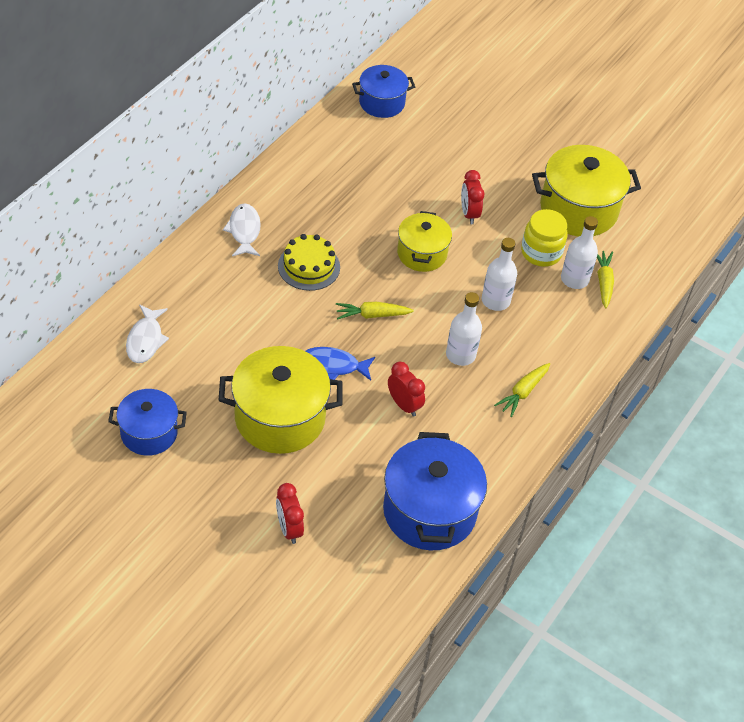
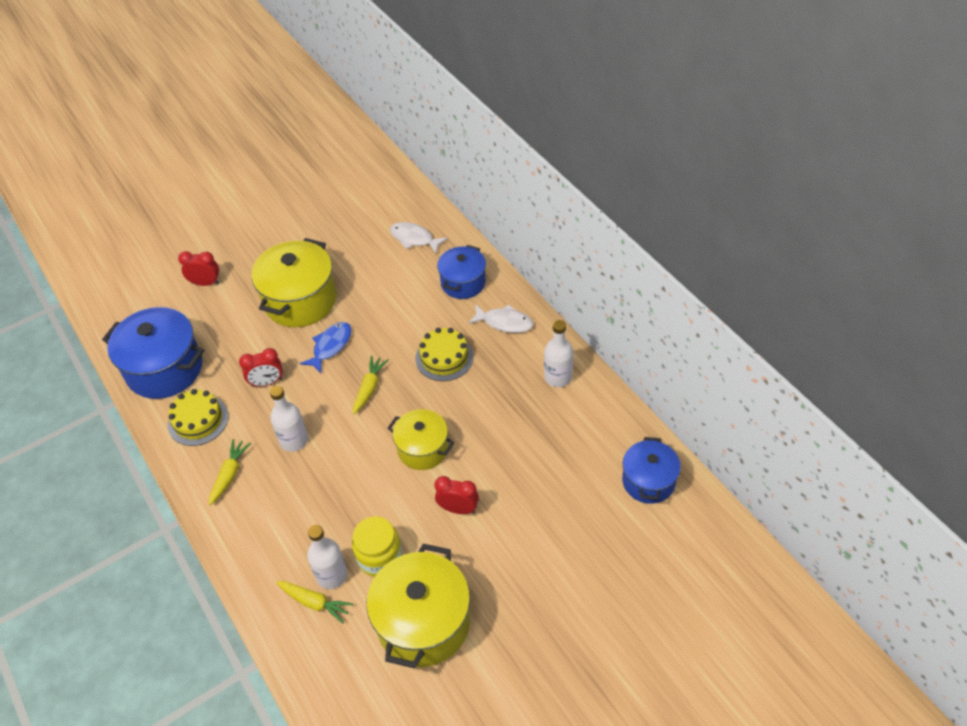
camera: 120 degrees right, 0 degrees up
blue pot [108,389,187,456] -> blue pot moved to [437,245,486,299]
white bottle [482,238,517,311] -> white bottle moved to [544,320,573,387]
yellow carrot [494,363,550,417] -> yellow carrot turned 45 degrees clockwise [209,439,251,505]
none -> yellow cake [168,389,228,446]

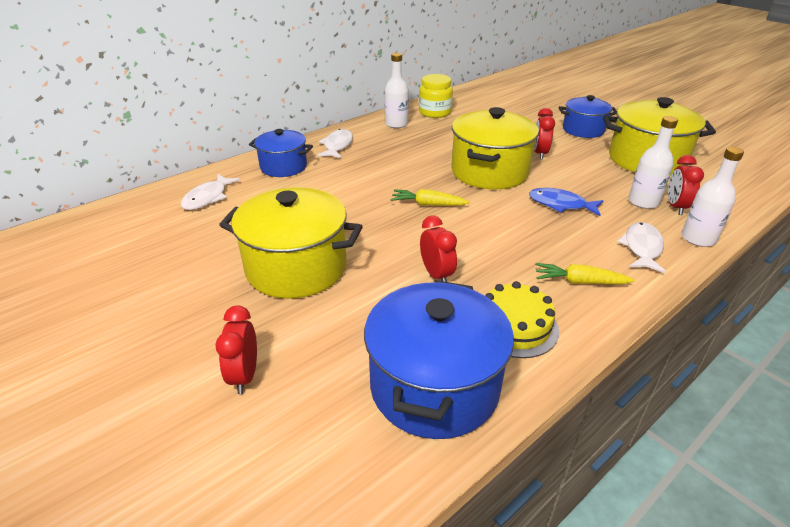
camera: 100 degrees left, 15 degrees down
white bottle [270,386,308,452] -> white bottle moved to [681,147,744,247]
yellow carrot [276,581,354,624] -> red clock [668,155,704,215]
blue fish [300,322,351,373] -> blue fish moved to [529,188,604,216]
yellow jar [352,516,402,577] -> yellow jar moved to [419,74,453,118]
yellow pot [388,409,455,470] -> yellow pot [451,107,539,190], size x1.63
yellow cake [415,328,474,381] -> none
blue pot [622,437,681,504] -> blue pot moved to [559,95,617,138]
none -> white fish [617,222,666,273]

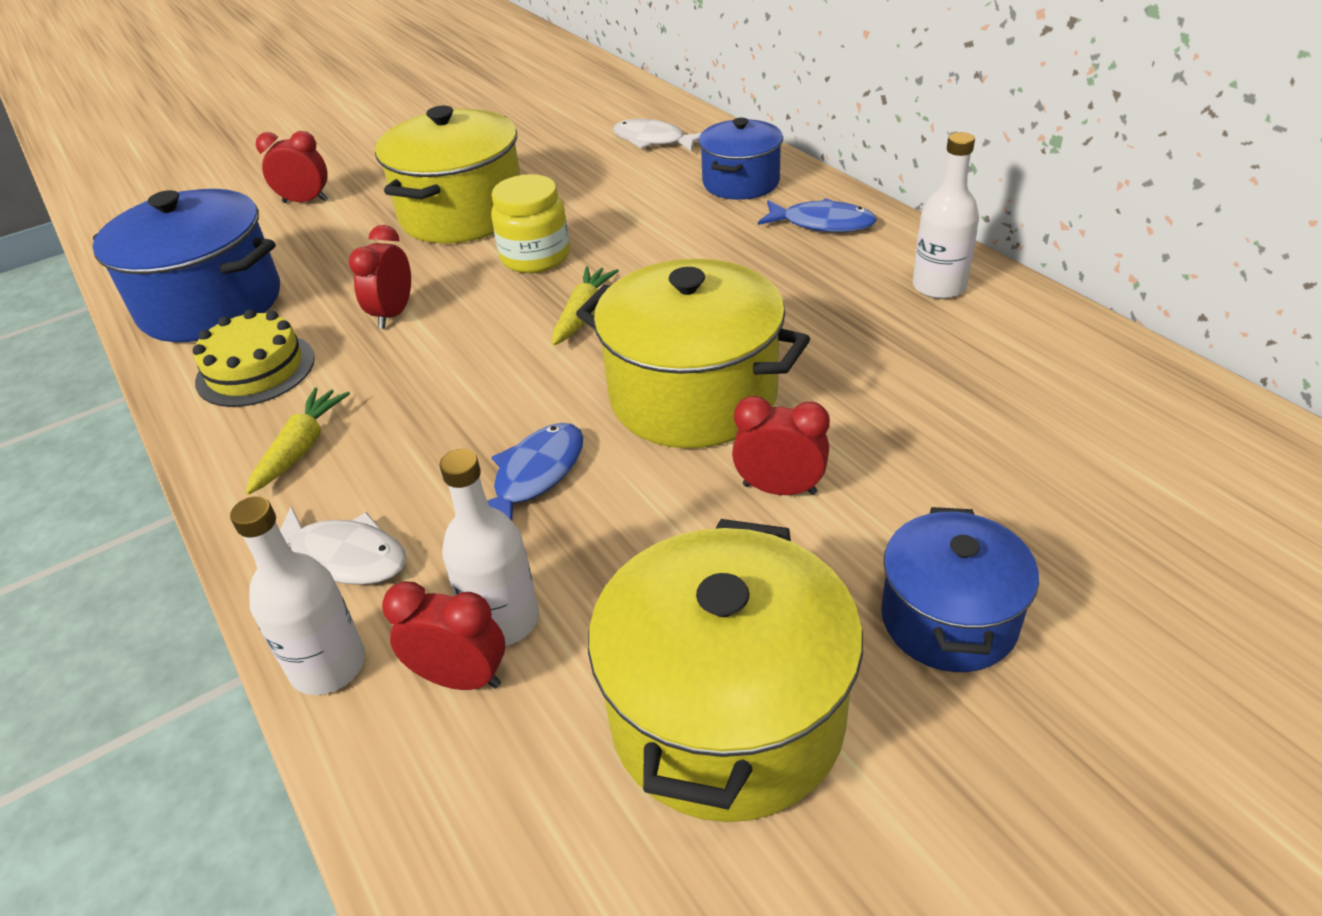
camera: 100 degrees right, 5 degrees up
white fish [317,129,353,158] -> blue fish [758,198,877,233]
yellow jar [419,74,453,118] -> yellow jar moved to [491,174,570,273]
red clock [420,216,457,282] -> red clock turned 120 degrees clockwise [349,225,411,329]

